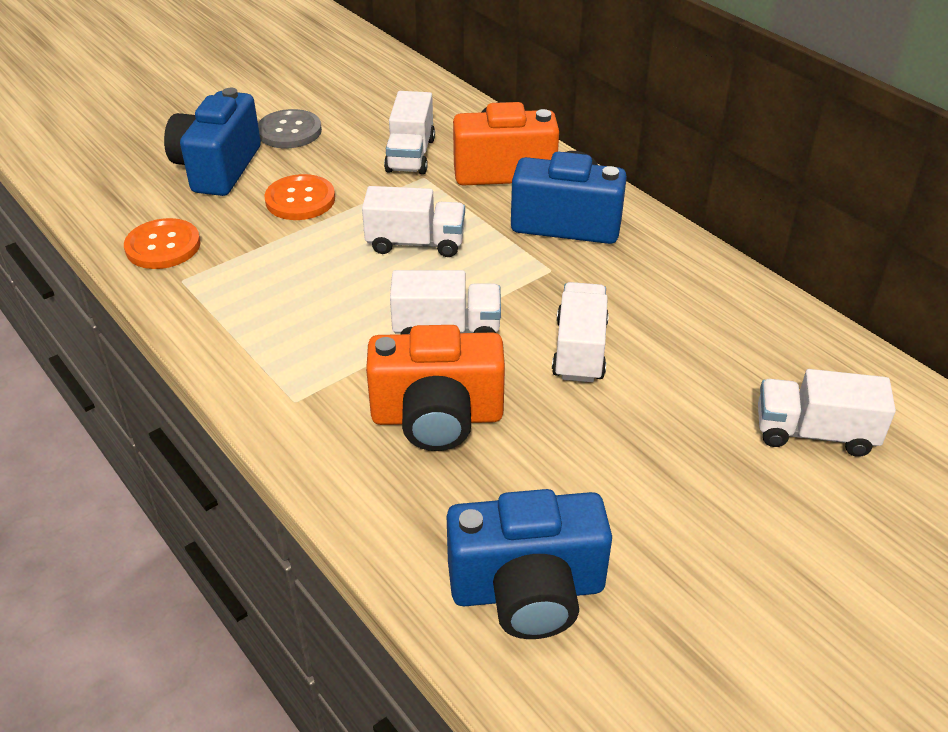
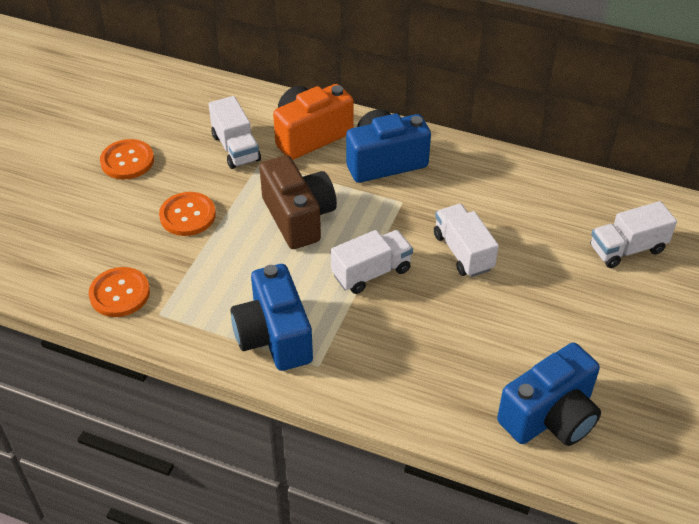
camera: 30 degrees left, 5 degrees up
blue camera [164,88,261,196] -> blue camera moved to [231,264,313,371]
grey button [258,109,322,148] -> orange button [100,139,154,179]
white truck [362,186,465,257] -> brown camera [259,155,337,249]
orange camera [366,325,505,451] -> none

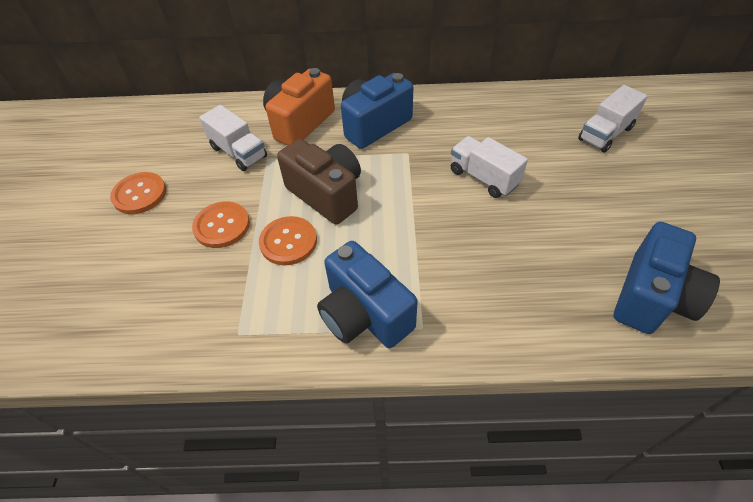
camera: 20 degrees left, 5 degrees up
orange button [88,267,150,317] -> orange button moved to [259,216,317,265]
white truck [331,230,413,294] -> none

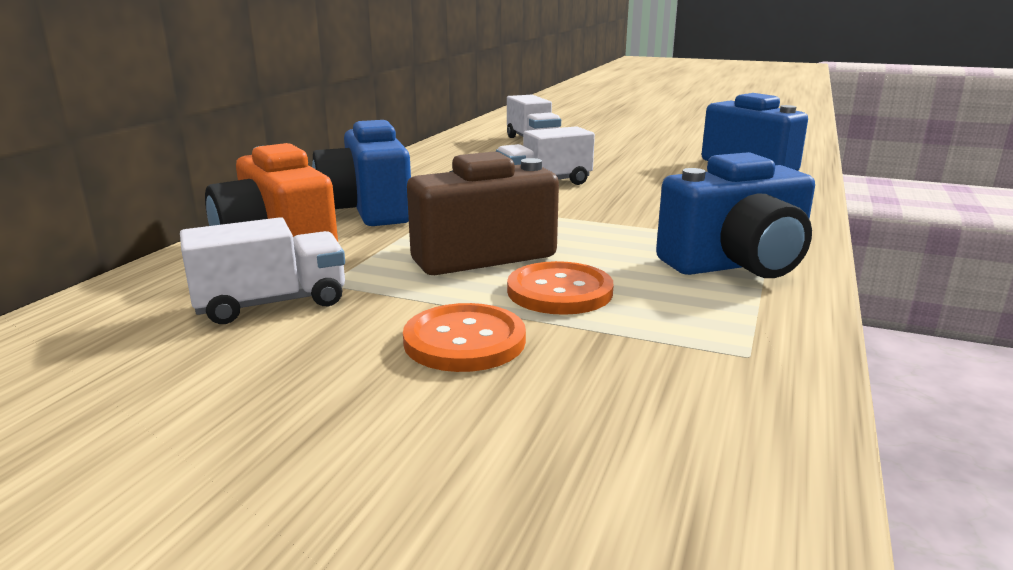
camera: 70 degrees left, 30 degrees down
orange button [110,172,166,214] -> none

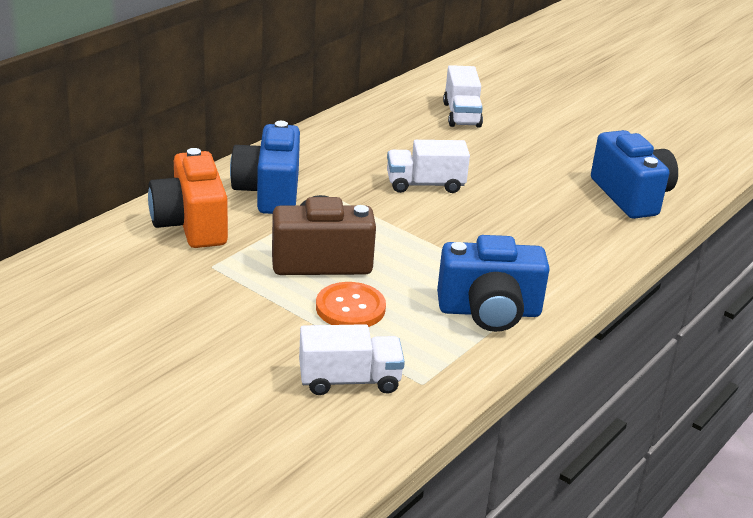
camera: 15 degrees right, 10 degrees up
white truck [180,217,345,324] -> white truck moved to [299,324,405,395]
orange button [403,303,526,372] -> none

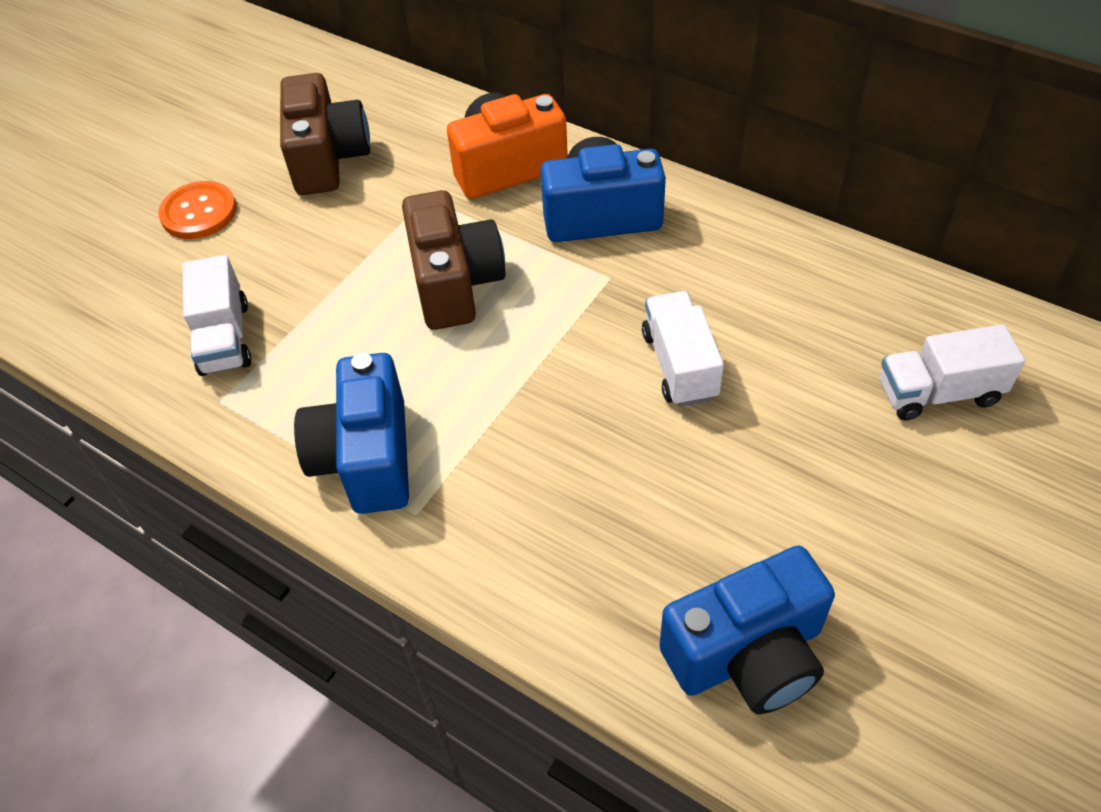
camera: 90 degrees right, 20 degrees up
orange button [316,282,386,327] -> orange button moved to [158,181,237,239]
none -> brown camera [280,73,370,195]

